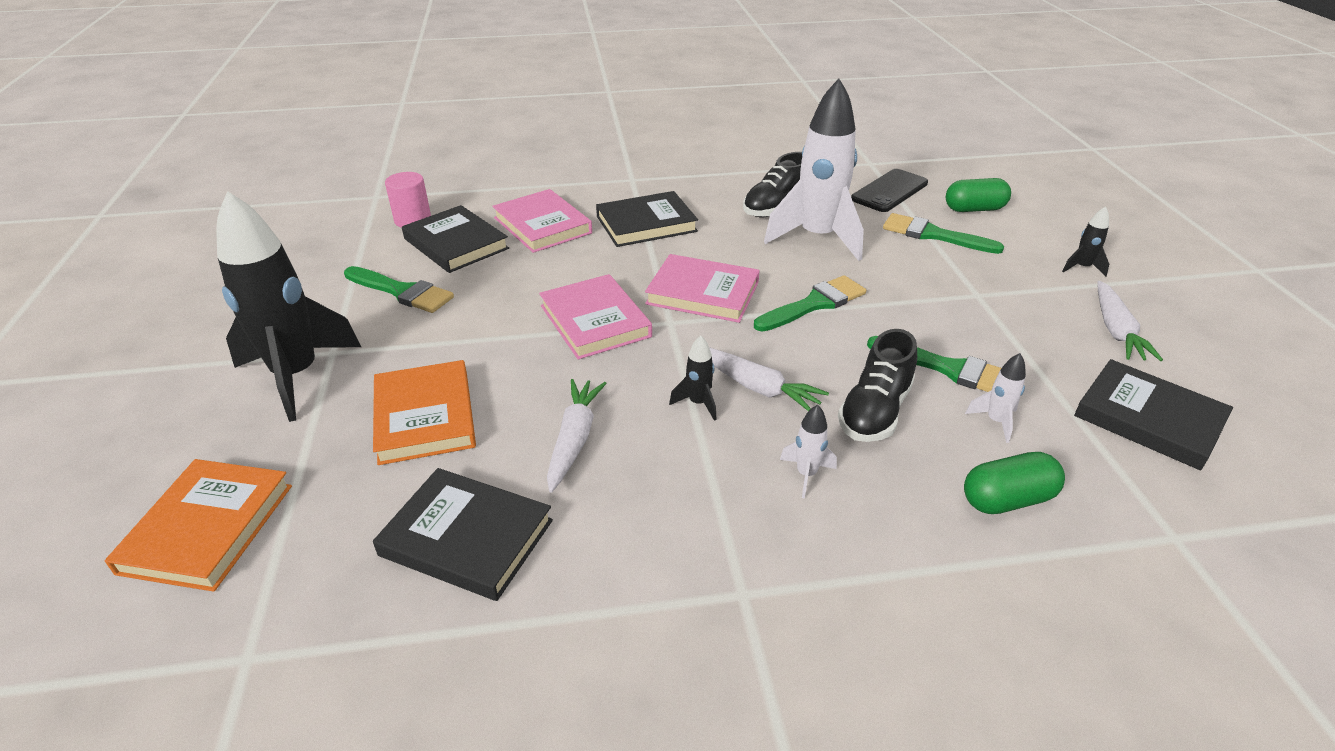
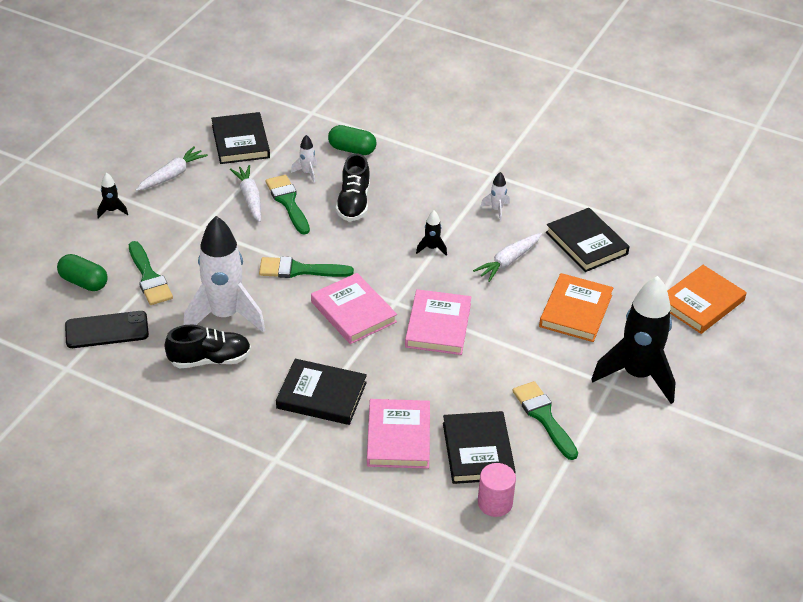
camera: 145 degrees left, 5 degrees up
white carrot [710,348,829,411] -> white carrot moved to [230,165,261,222]
white rocket [780,404,837,499] -> white rocket moved to [481,172,510,221]
black shoe [838,329,917,442] -> black shoe turned 120 degrees clockwise [336,153,370,221]

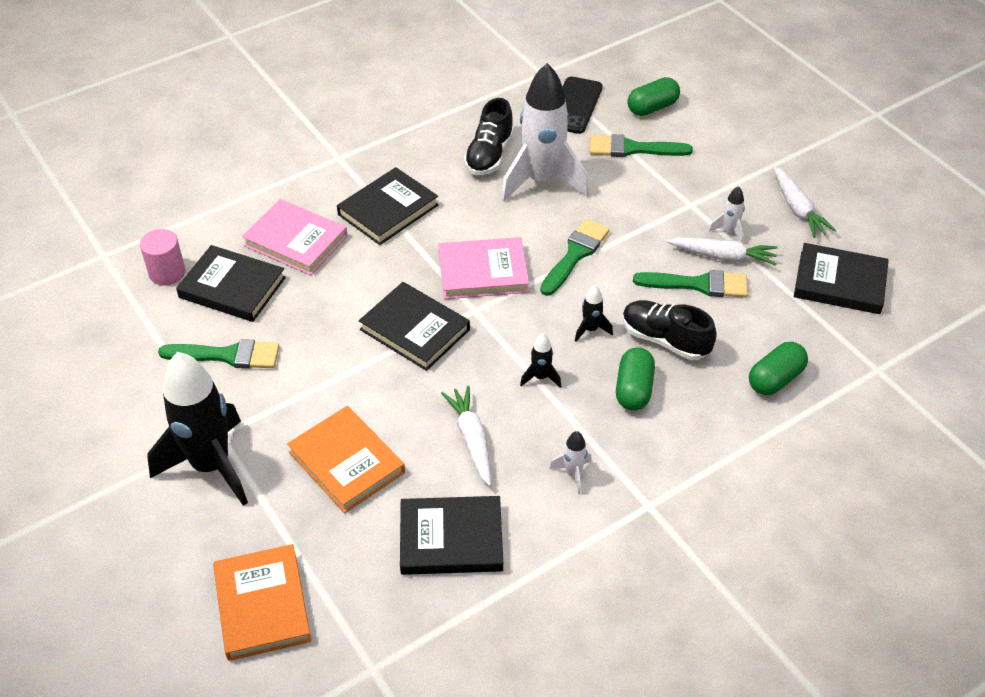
camera: 120 degrees right, 5 degrees up
black rocket [97,172,128,219] -> black rocket moved to [575,285,613,342]
white rocket [291,135,318,183] -> white rocket moved to [709,186,745,244]
pink book [405,289,471,355] -> black book [359,282,470,371]
none -> green capsule [616,347,655,411]

